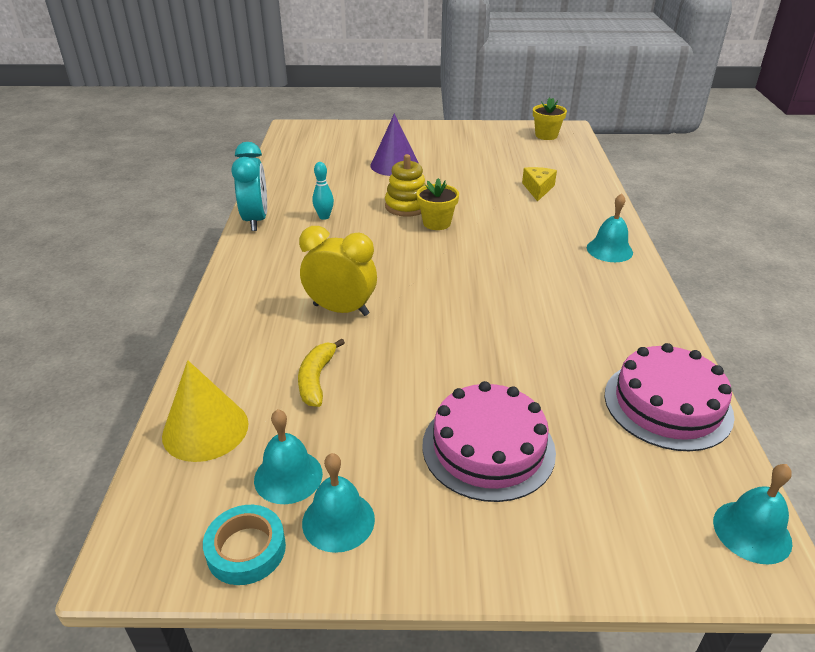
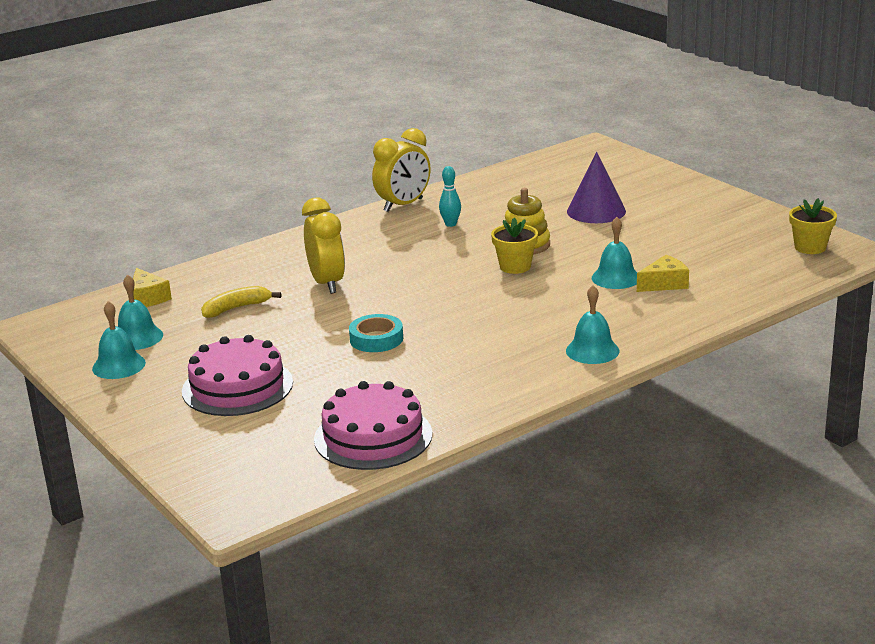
camera: 55 degrees right, 10 degrees down
yellow cone [162,360,248,462] -> yellow cheese [133,268,172,307]
turquoise tape [203,505,286,585] -> turquoise tape moved to [349,314,403,352]
turquoise clock [231,142,267,231] -> yellow clock [372,128,430,212]
turquoise bell [713,464,793,565] -> turquoise bell moved to [592,217,637,289]

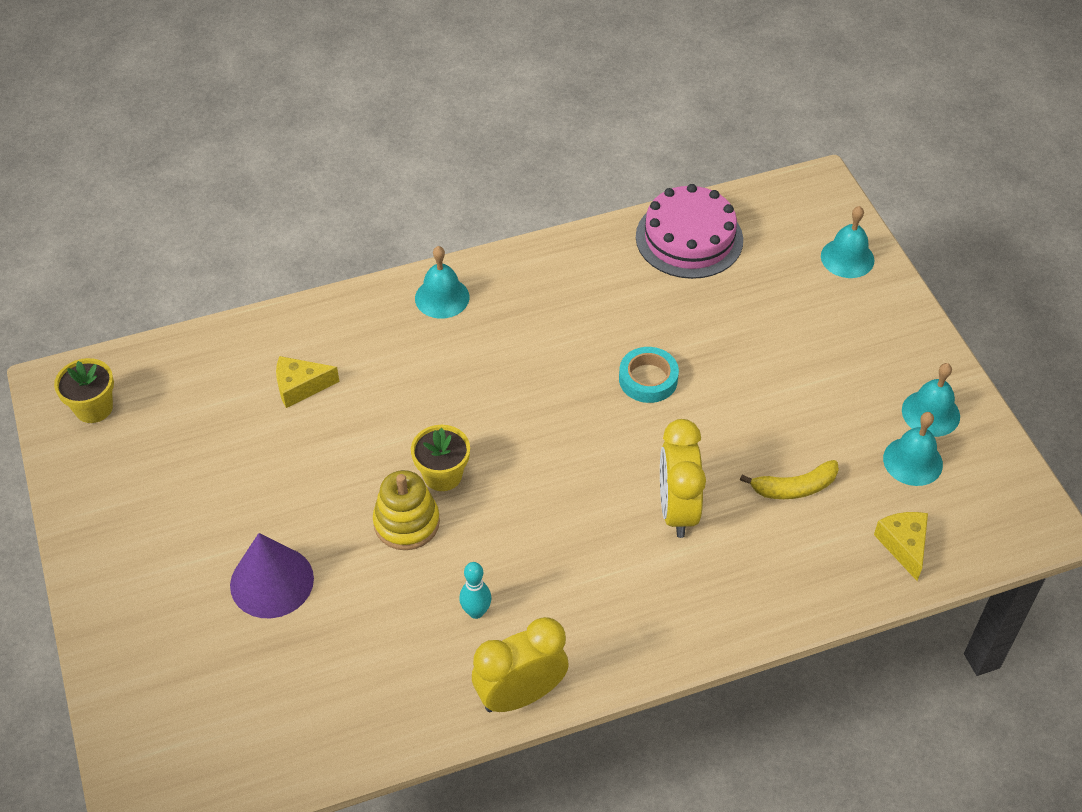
camera: 165 degrees left, 25 degrees up
pink cake [182,335,293,416] -> none
turquoise bell [592,217,637,289] -> turquoise bell moved to [821,206,874,278]

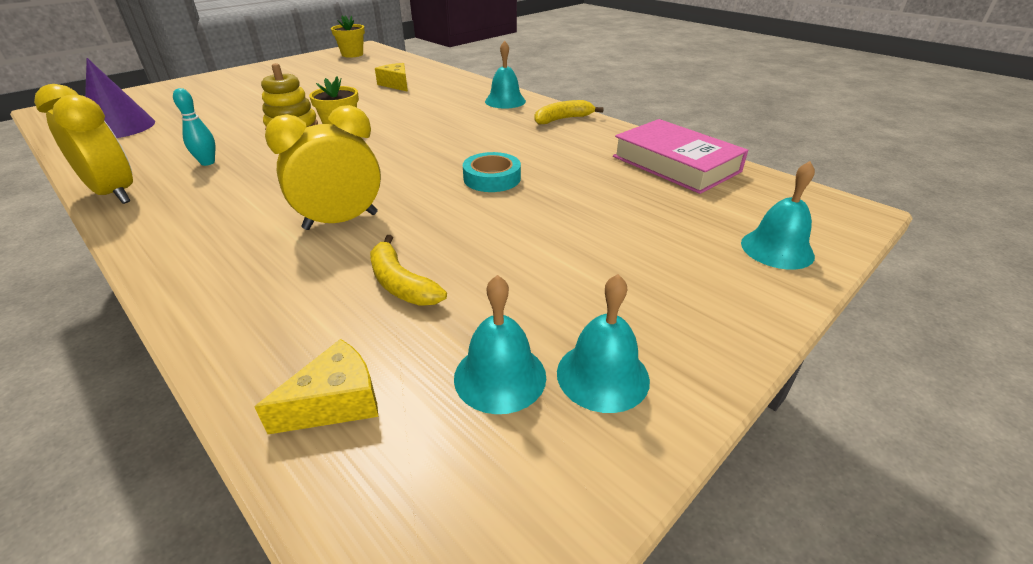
camera: 65 degrees right, 15 degrees down
purple cone [230,533,314,618] -> purple cone moved to [85,58,155,138]
pink cake [636,184,743,279] -> pink book [613,119,748,194]
none -> yellow banana [534,100,604,125]

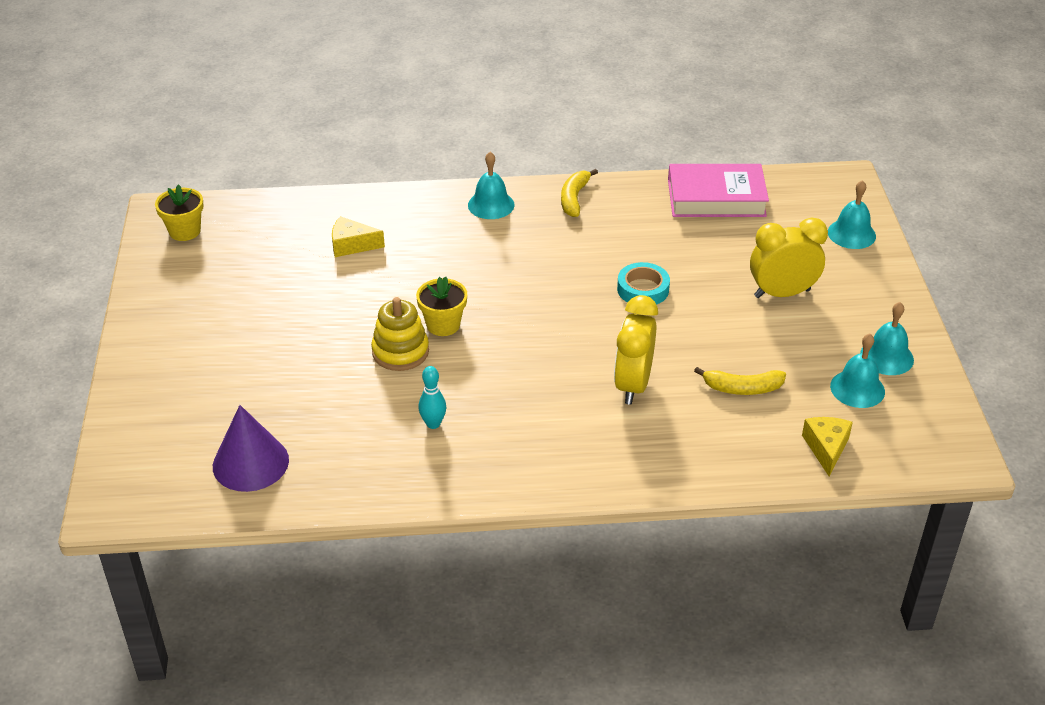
camera: 50 degrees left, 5 degrees up
yellow clock [34,84,133,204] -> yellow clock moved to [750,218,828,298]

